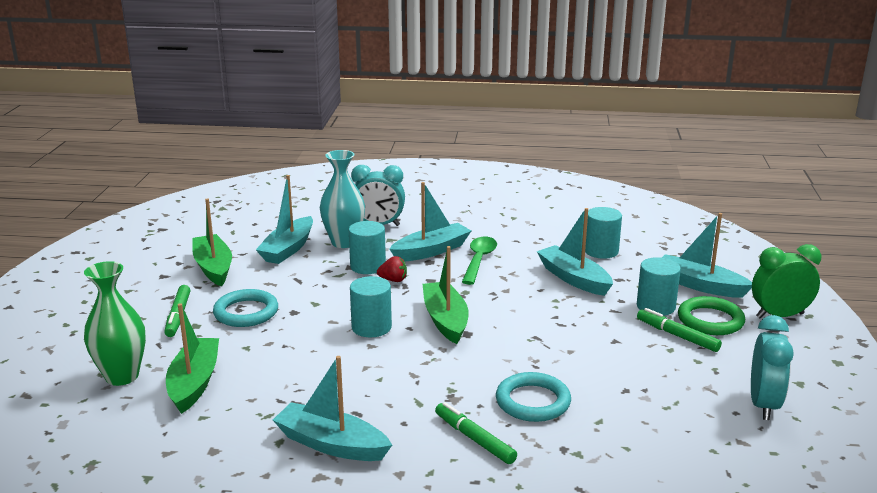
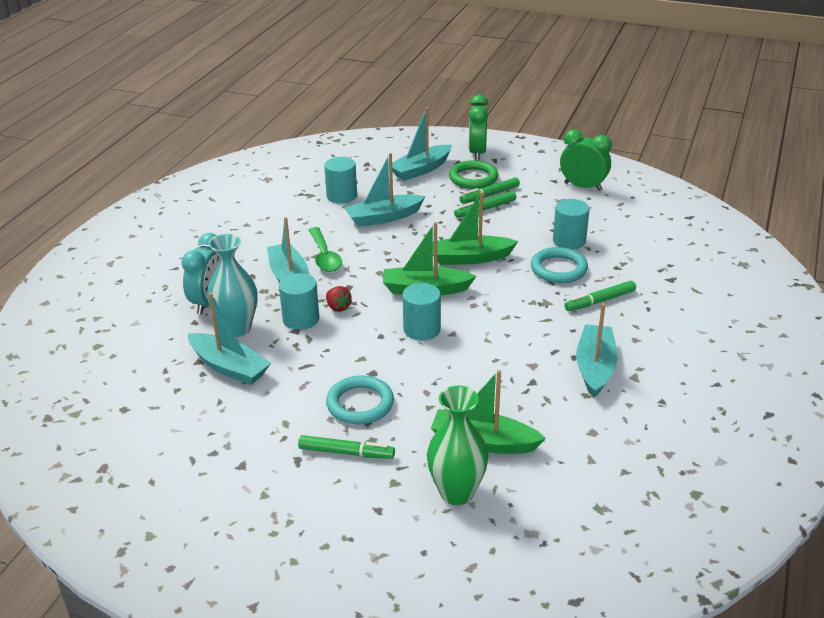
camera: 75 degrees left, 10 degrees up
green boat [192,198,232,286] -> green boat moved to [433,192,518,265]
turquoise boat [273,356,392,461] -> turquoise boat turned 150 degrees clockwise [576,303,618,398]
red strawberry [377,256,407,282] -> red strawberry turned 120 degrees clockwise [326,286,352,312]
green spoon [462,237,497,285] -> green spoon turned 135 degrees counterclockwise [309,227,342,272]
turquoise cylinder [637,257,681,316] -> turquoise cylinder moved to [553,199,589,249]
turquoise clock [751,315,794,420] -> green clock [560,129,612,191]
none -> green marker [454,191,516,218]

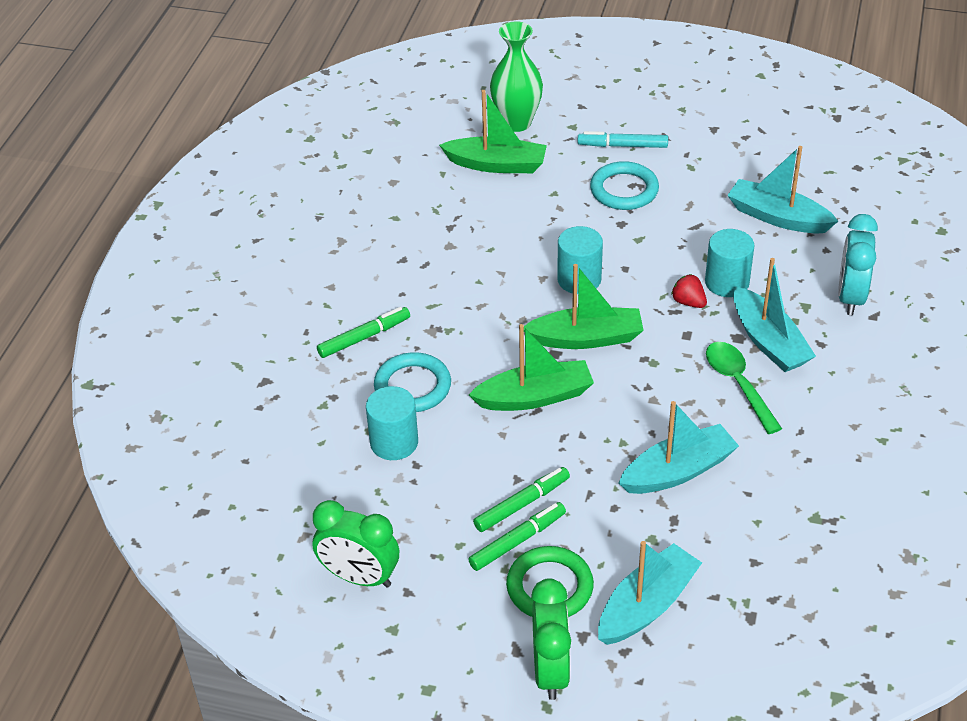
camera: 175 degrees right, 10 degrees up
turquoise vase [207,234,258,337] -> none
green marker [298,435,395,459] -> turquoise marker [578,131,668,148]
turquoise cylinder [324,157,357,204] -> none
turquoise boat [576,303,618,398] -> none

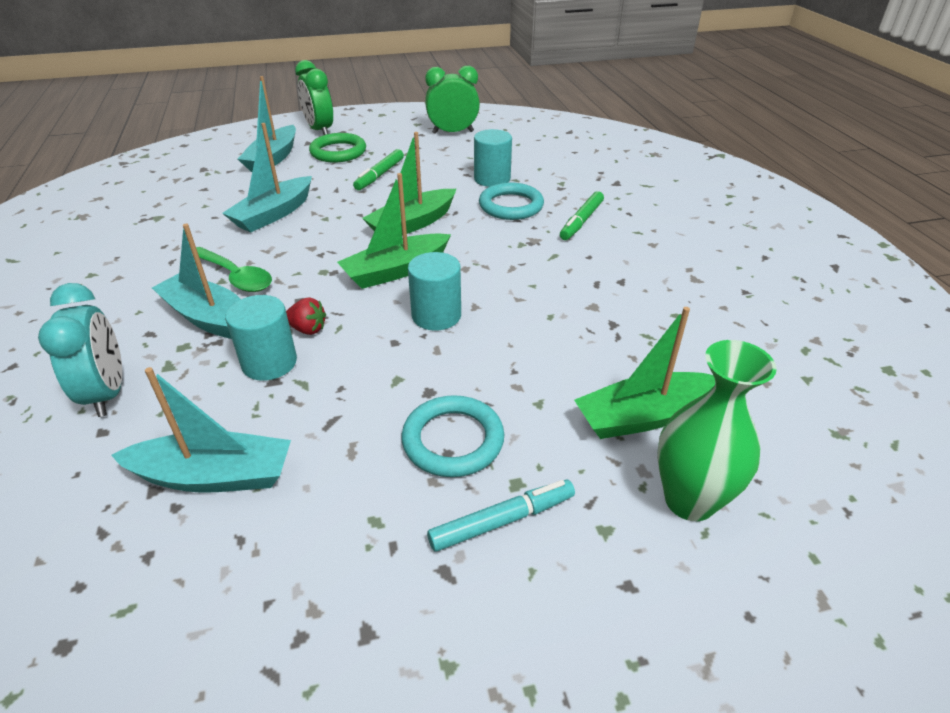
camera: 150 degrees right, 5 degrees down
green marker [468,502,566,571] -> none

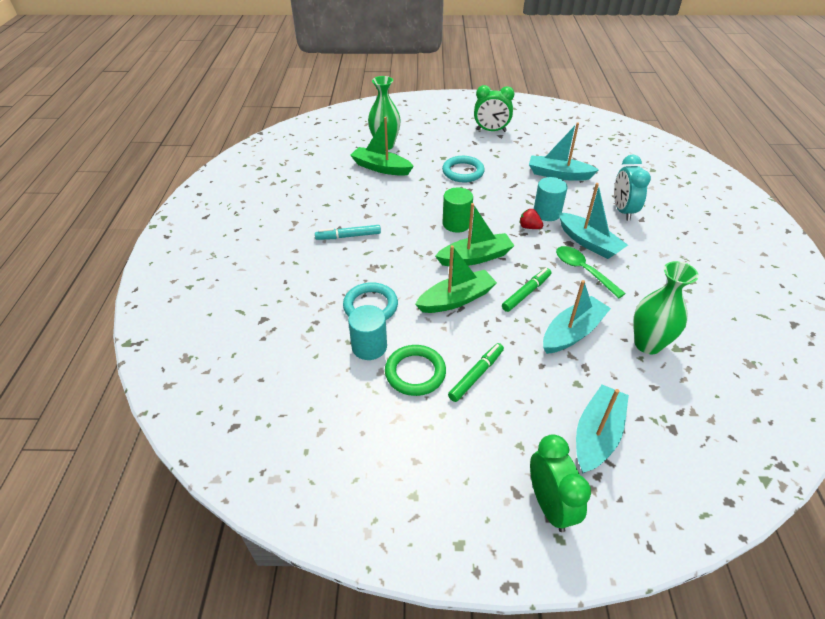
camera: 165 degrees left, 5 degrees up
green ring [309,133,366,162] -> green ring moved to [385,345,446,396]
turquoise cylinder [408,252,461,331] -> green cylinder [443,187,473,233]
green clock [425,66,480,134] -> green clock moved to [474,85,515,132]
turquoise marker [427,480,575,551] -> turquoise marker moved to [315,225,381,240]
green marker [560,191,604,240] -> green marker moved to [502,268,551,312]
green boat [574,307,715,439] -> green boat turned 150 degrees counterclockwise [350,117,414,176]
none -> green vase [633,261,699,354]

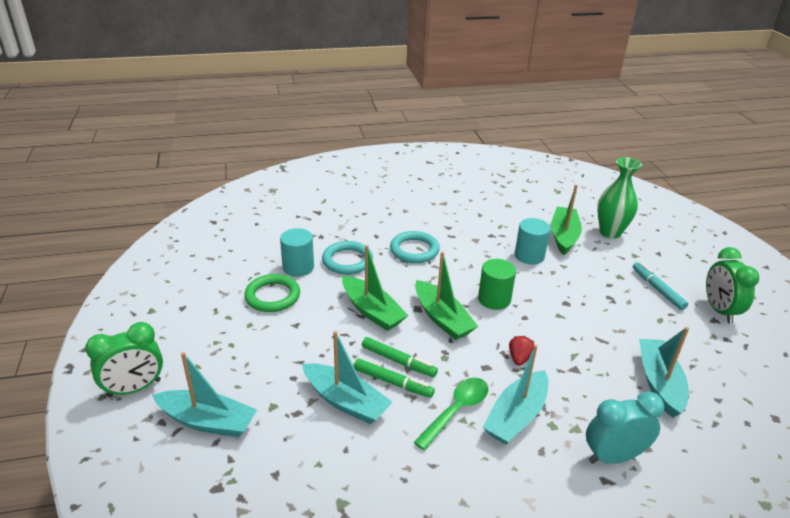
camera: 75 degrees right, 10 degrees down
turquoise marker [315,225,381,240] -> turquoise marker moved to [633,262,688,310]
turquoise ring [442,156,485,182] -> turquoise ring moved to [390,231,440,263]
green marker [448,343,504,402] -> green marker moved to [354,359,435,398]
turquoise cylinder [534,177,568,221] -> turquoise cylinder moved to [515,218,551,265]
green vase [633,261,699,354] -> none

